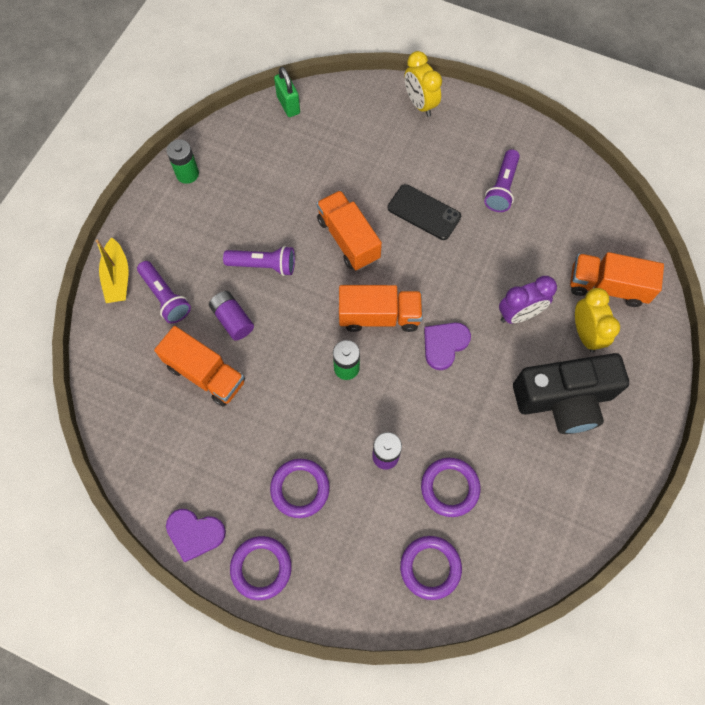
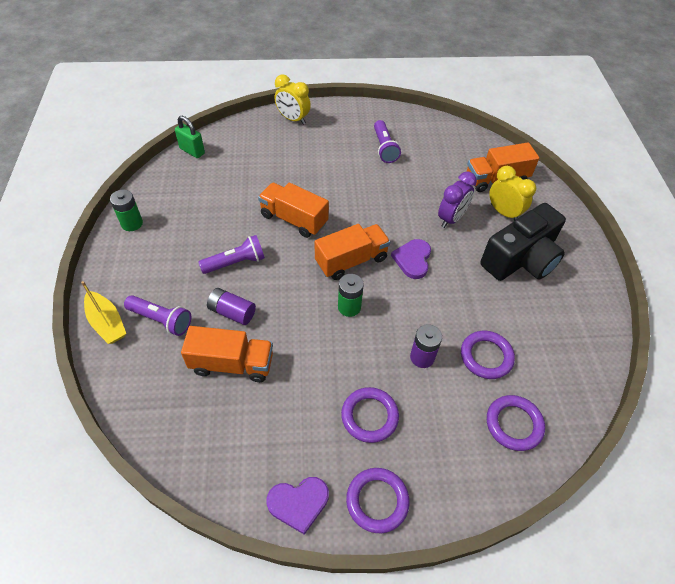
camera: 30 degrees left, 15 degrees down
black phone [388,184,461,240] -> none

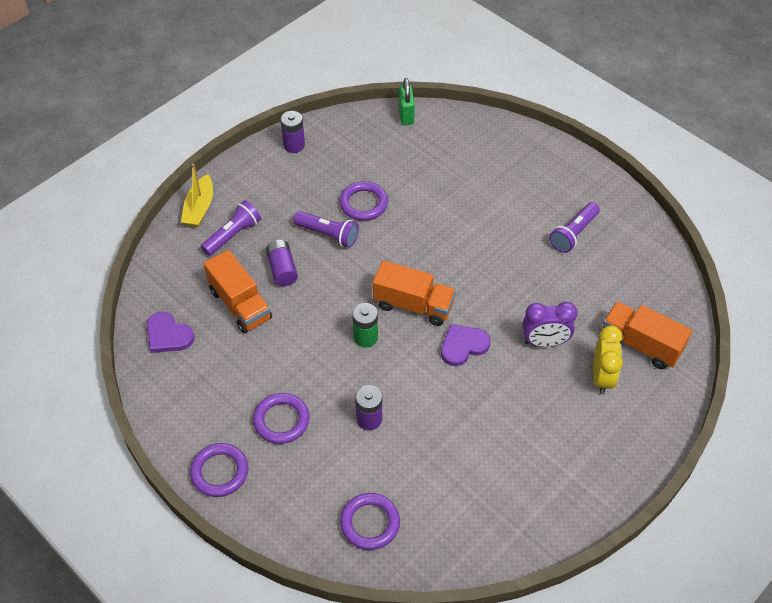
camera: 50 degrees right, 0 degrees up
green battery [110,190,143,231] -> purple battery [281,111,305,153]
purple flashlight [124,295,191,336] -> purple flashlight turned 120 degrees counterclockwise [201,200,261,256]
orange truck [258,183,329,238] -> none
purple heart [266,477,329,535] -> purple heart moved to [147,312,194,353]
yellow clock [275,75,311,125] -> none
purple ring [461,331,515,379] -> purple ring moved to [339,181,388,221]
black camera [480,203,566,281] -> none

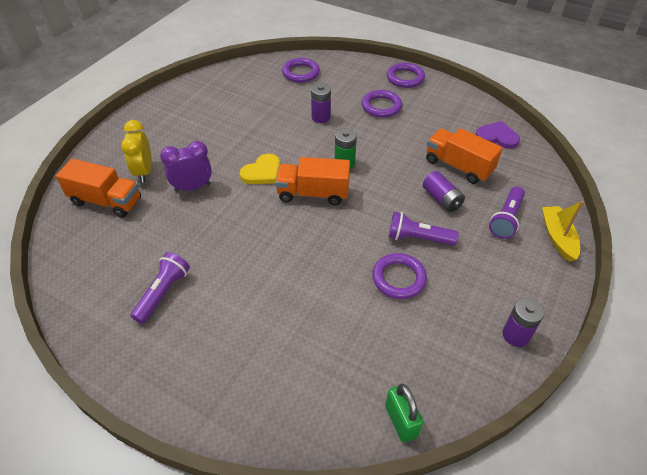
camera: 165 degrees right, 5 degrees down
purple heart [441,324,491,366] -> yellow heart [240,154,280,184]

